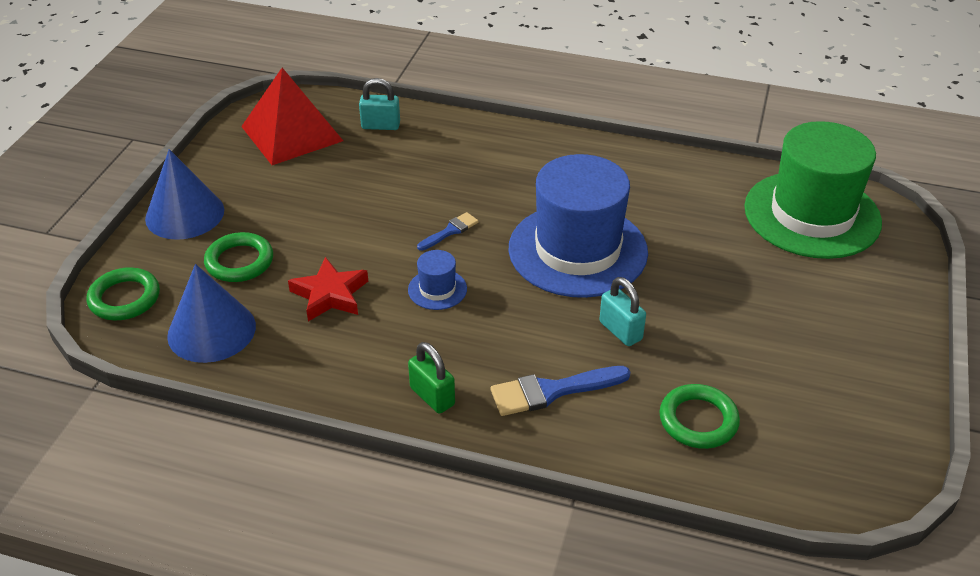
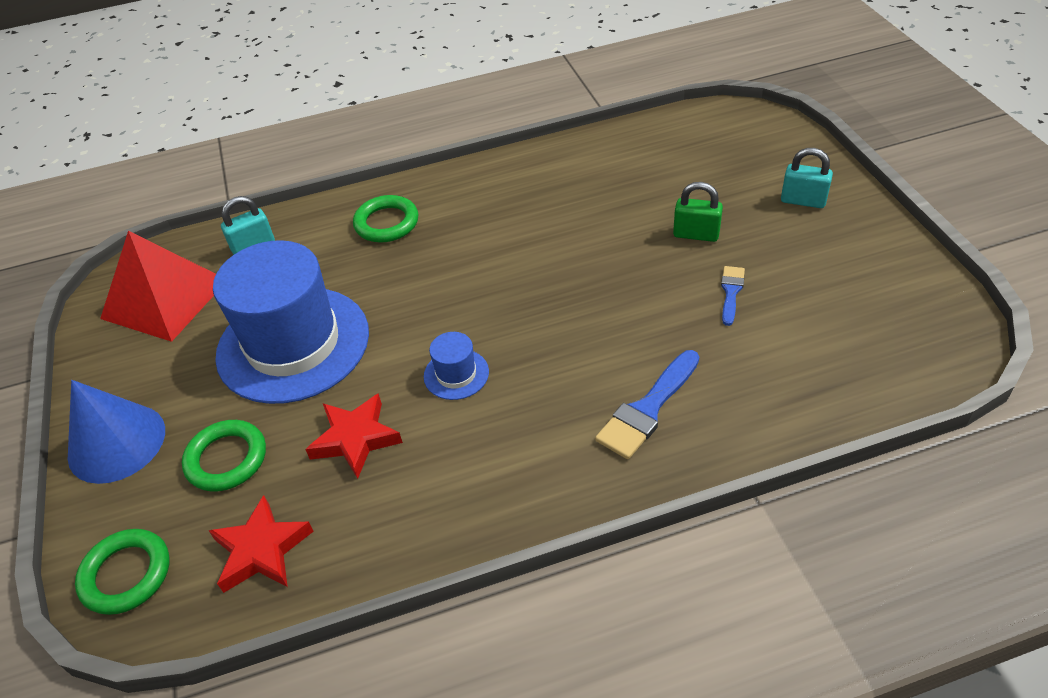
camera: 30 degrees left, 5 degrees up
blue cone [167,264,256,363] -> red star [209,495,314,593]
green padlock [408,342,455,414] -> green padlock moved to [673,182,723,242]
blue brush [417,212,479,251] -> blue brush moved to [721,266,745,326]
blue hat [508,154,648,298] -> blue hat moved to [213,240,369,404]
turquoise padlock [599,277,646,346] -> turquoise padlock moved to [781,148,833,208]
green ring [659,384,740,449] -> green ring moved to [353,195,419,242]
green hat [744,121,882,259] -> none

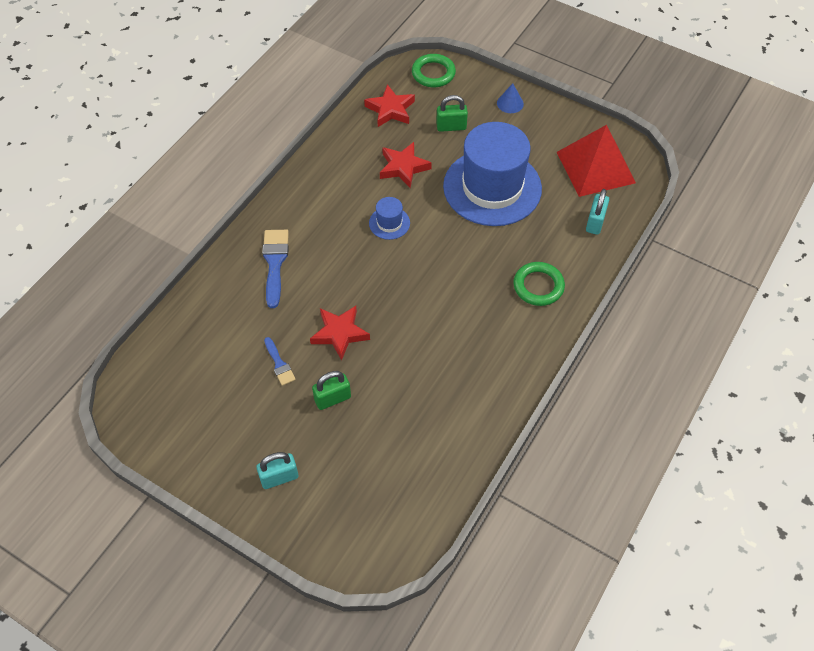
camera: 135 degrees right, 10 degrees up
blue cone [68,380,165,484] -> blue cone [497,83,524,113], size x0.50
green ring [182,420,266,492] -> green padlock [436,95,468,132]
none -> red star [310,306,370,360]

